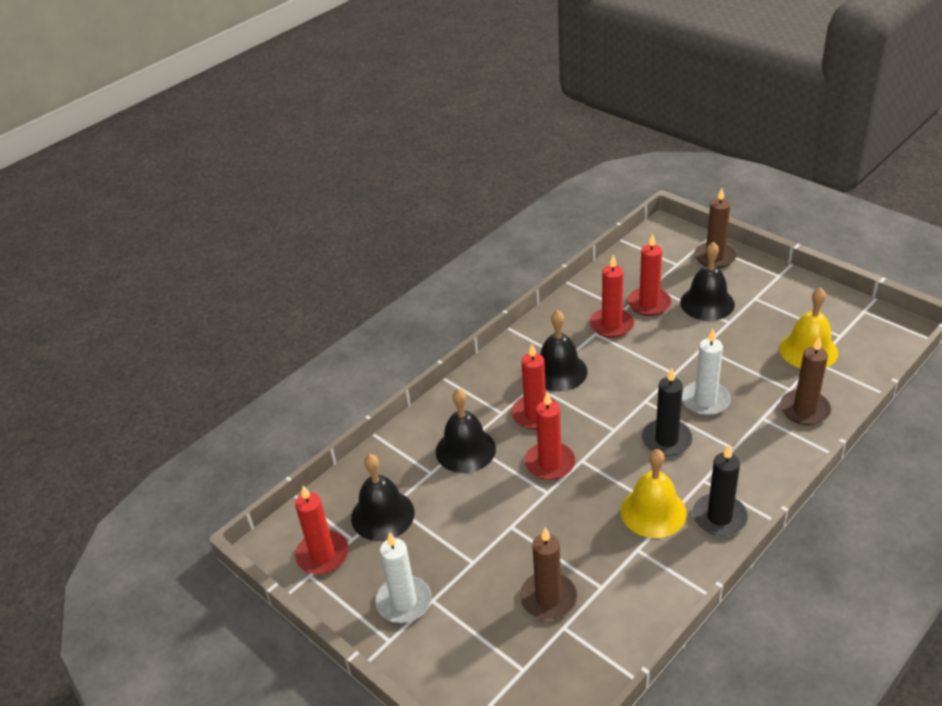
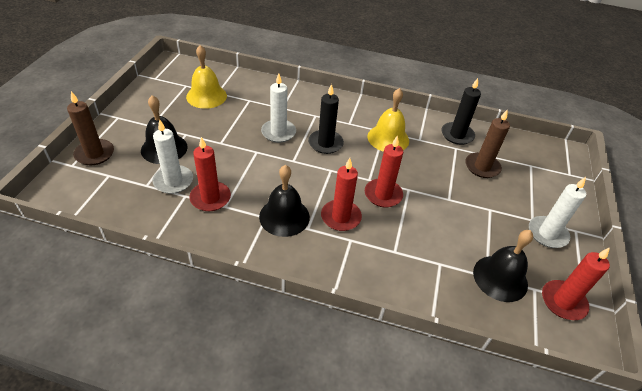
camera: 125 degrees left, 5 degrees up
black bell [436,388,496,473] -> none
red candle [627,233,671,316] -> white candle [153,119,193,194]
black candle [693,445,748,536] -> black candle moved to [441,78,481,145]
brown candle [780,337,831,425] -> none

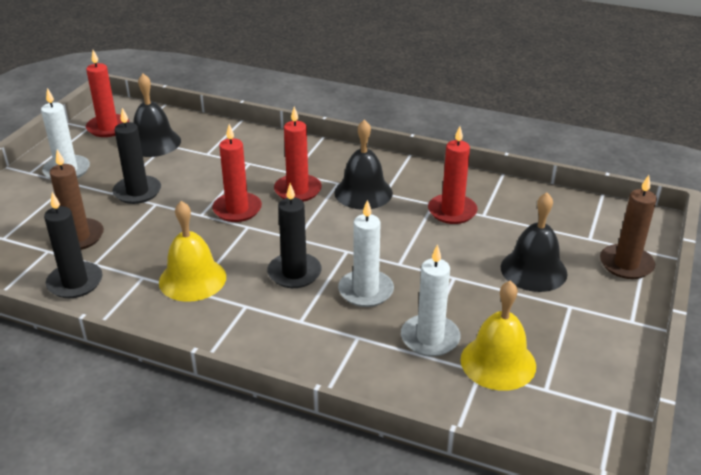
camera: 170 degrees left, 10 degrees down
white candle [153,119,193,194] -> white candle moved to [401,244,460,357]
none -> black candle [113,108,161,204]

